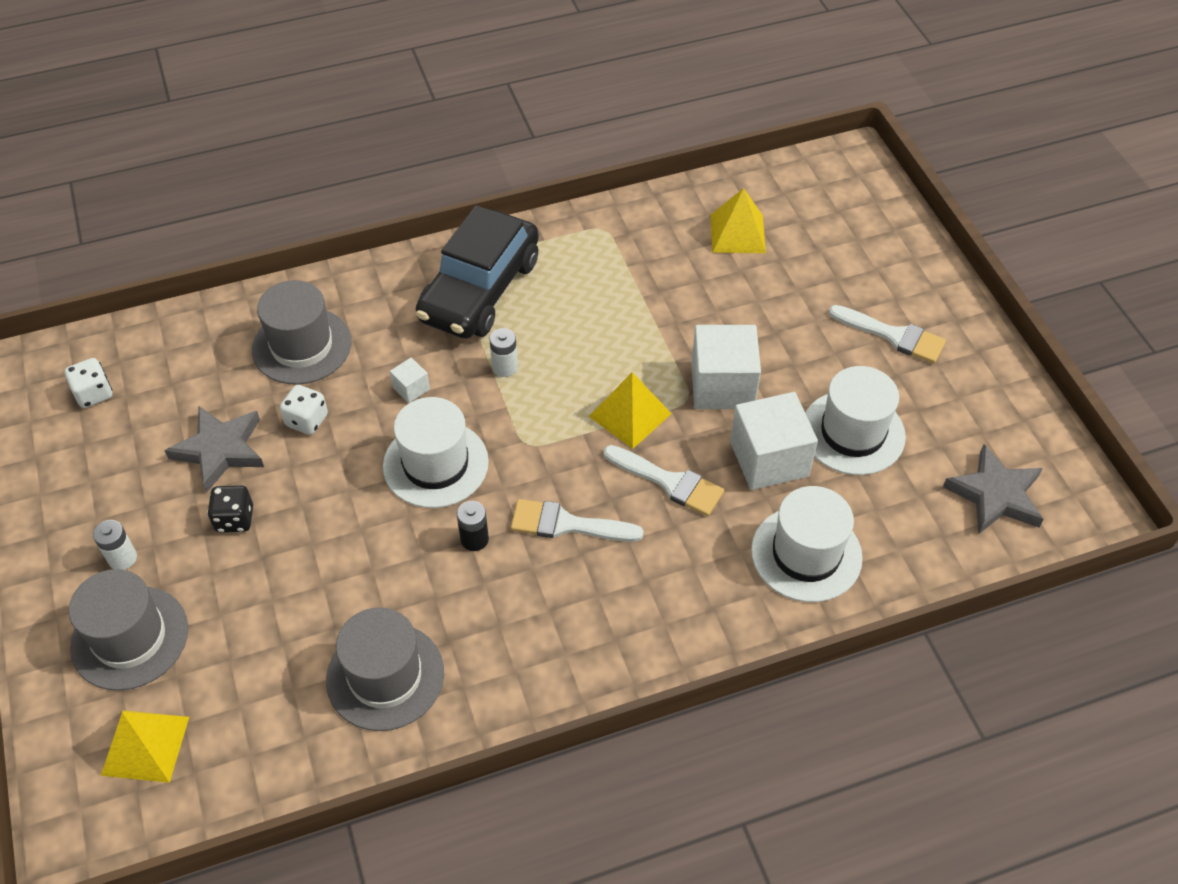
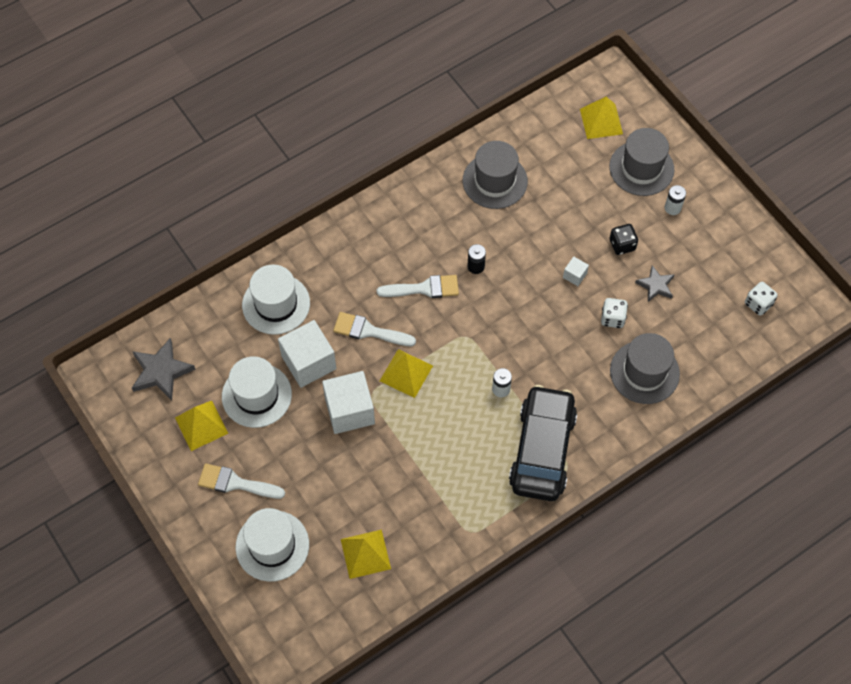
camera: 165 degrees right, 10 degrees up
grey star [164,407,264,492] -> grey star [635,265,675,302], size x0.63
white hat [383,397,489,508] -> white hat moved to [236,508,309,582]
white cube [390,357,430,403] -> white cube moved to [563,257,589,286]
none -> yellow pyramid [175,401,228,451]

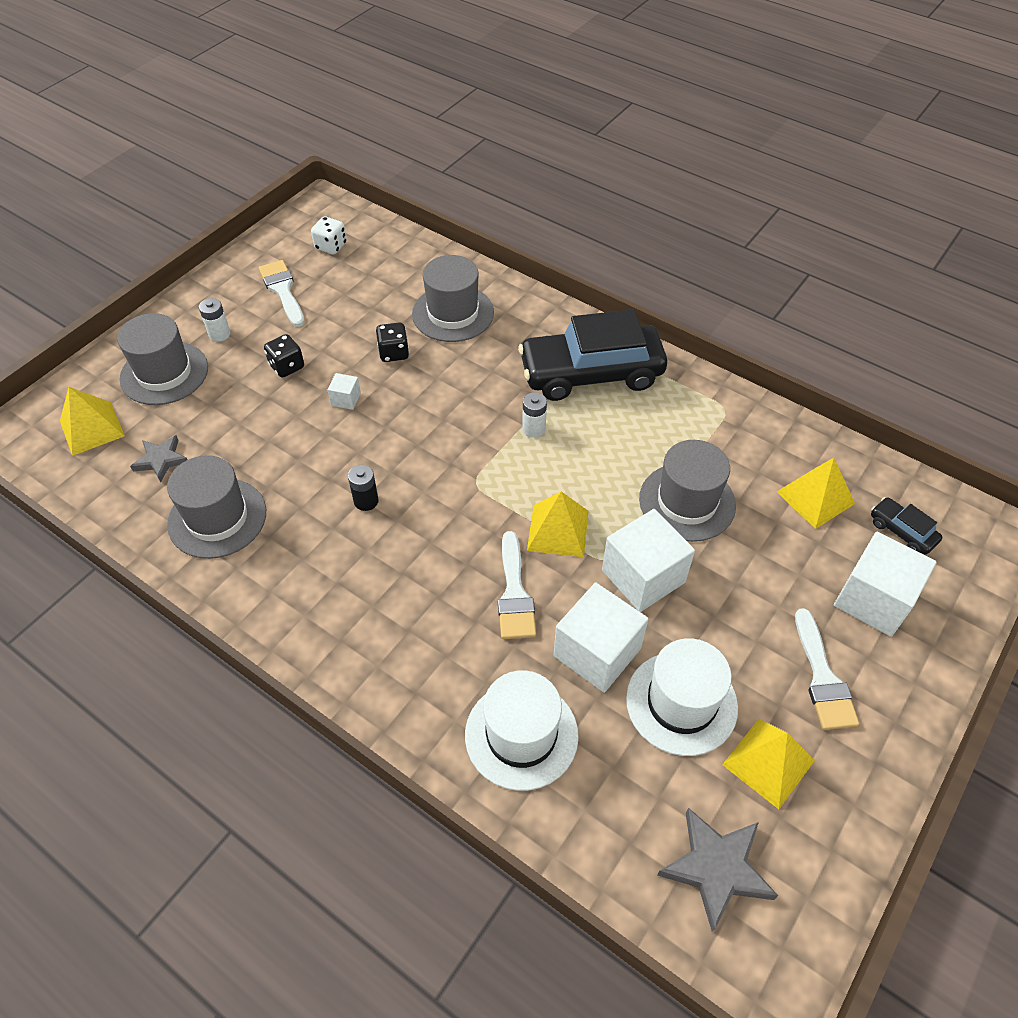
camera: 110 degrees left, 10 degrees down
white hat [236,508,309,582] -> white cube [834,531,936,637]
white brush [377,275,459,298] -> white brush moved to [259,260,304,327]
white dice [601,298,628,328] -> black dice [376,322,409,362]
grey star [635,265,675,302] -> grey star moved to [130,435,188,482]
none -> grey hat [639,440,736,542]
none -> black car [871,497,942,554]

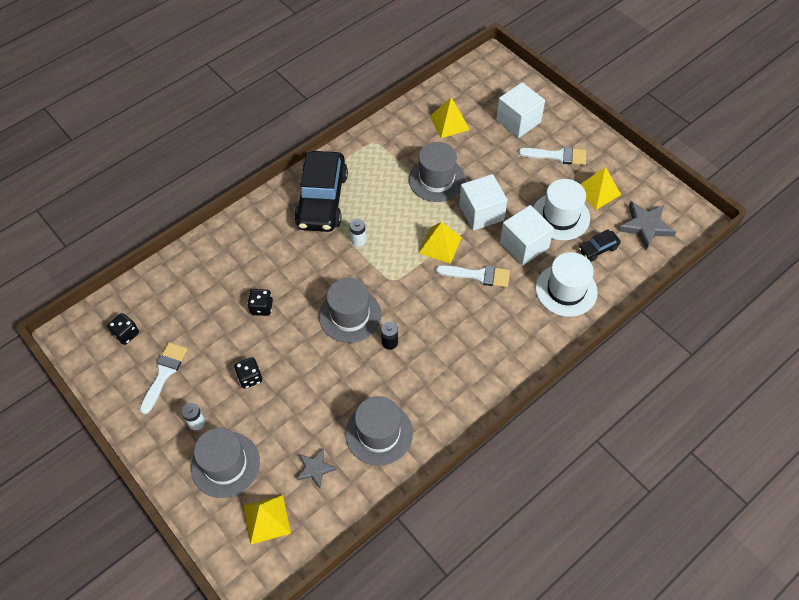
camera: 75 degrees left, 5 degrees up
white brush [259,260,304,327] -> white brush turned 120 degrees clockwise [140,342,188,414]
white dice [311,217,347,255] -> black dice [107,313,139,345]
white cube [327,373,361,410] -> none
grey hat [412,255,494,342] -> grey hat moved to [319,278,381,343]
black car [871,497,942,554] -> black car moved to [579,229,621,261]

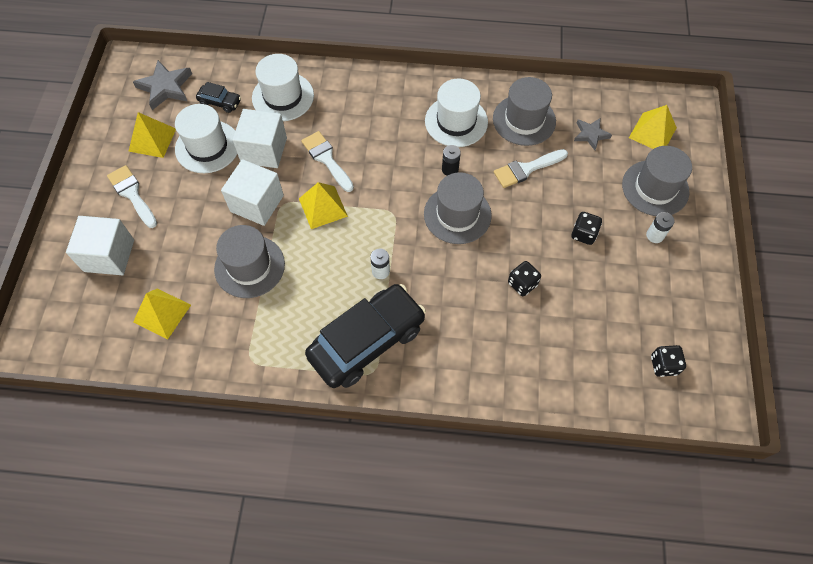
camera: 135 degrees left, 5 degrees up
white brush [140,342,188,414] -> white brush moved to [494,149,568,188]
none -> white hat [425,79,488,147]

